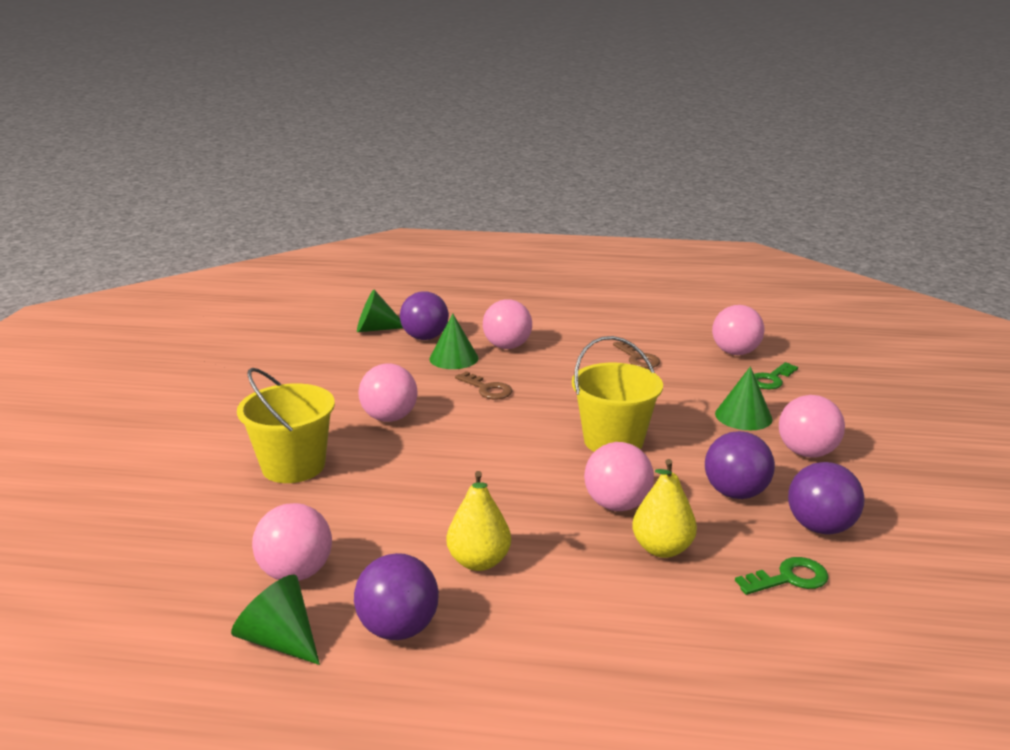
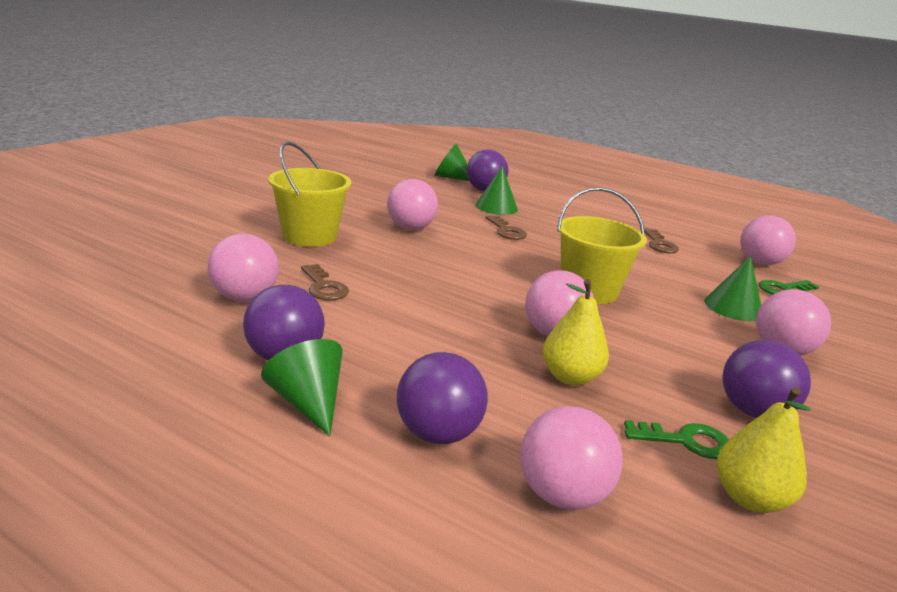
camera: 20 degrees right, 0 degrees up
green cone [231,574,320,665] -> green cone moved to [261,339,343,436]
yellow pear [447,471,511,571] -> yellow pear moved to [717,387,811,513]
pink ball [483,299,532,349] -> pink ball moved to [520,406,623,510]
purple ball [705,431,775,499] -> purple ball moved to [397,352,488,444]
none -> brown key [301,264,349,301]

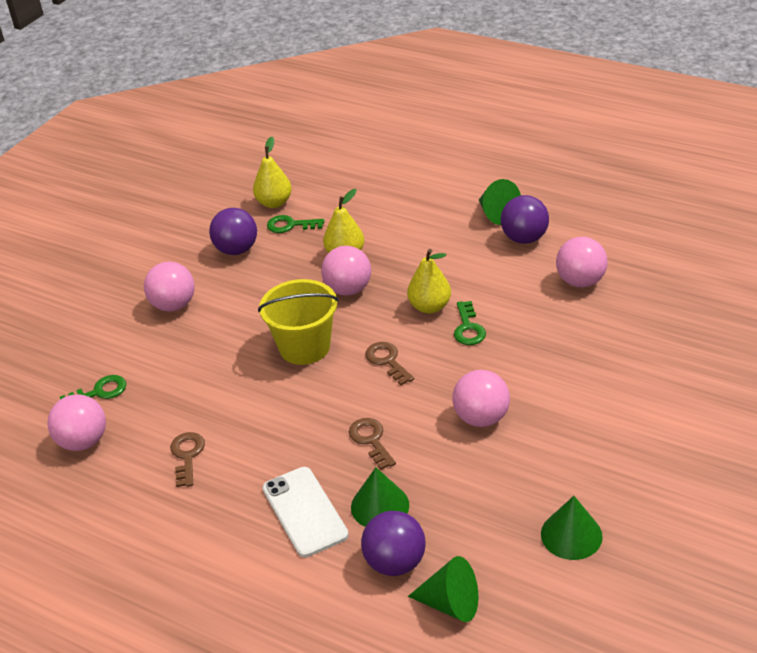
camera: 175 degrees left, 15 degrees up
yellow bucket [268,142,352,247] -> none
brown key [301,264,349,301] -> brown key moved to [366,342,414,385]
purple ball [397,352,488,444] -> none
pink ball [520,406,623,510] -> none
green cone [704,256,761,321] -> green cone moved to [541,496,603,560]
none -> white phone [262,467,349,557]
none -> yellow pear [407,249,451,314]
none -> green key [454,301,486,345]

